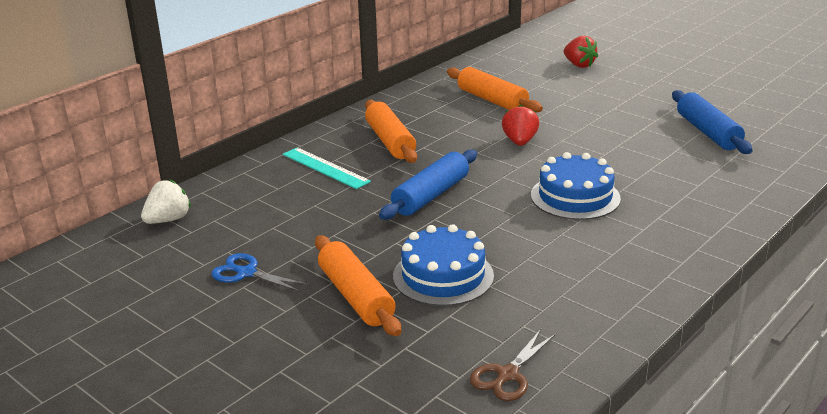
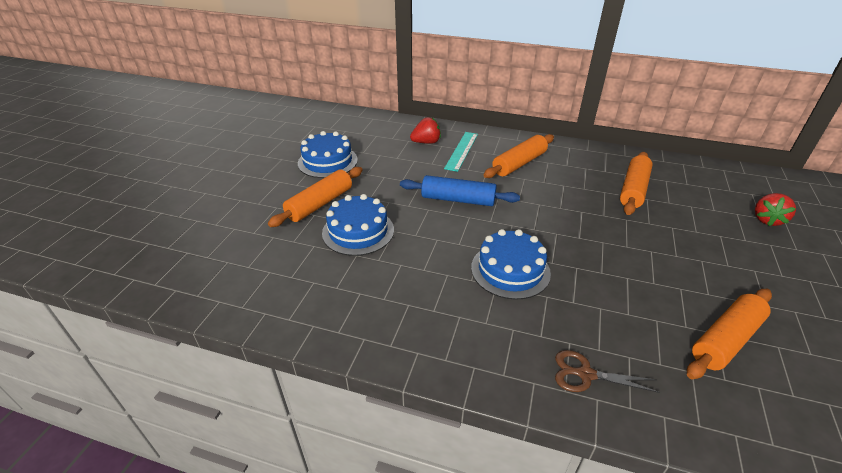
camera: 65 degrees right, 10 degrees up
white strawberry [141,180,191,224] -> none
blue scissors [211,253,309,292] -> blue cake [298,131,358,178]
brown scissors [470,329,556,401] -> brown scissors moved to [555,350,659,393]
red strawberry [502,105,539,146] -> red strawberry moved to [410,117,441,144]
blue rolling pin [672,90,753,154] -> orange rolling pin [687,289,772,379]

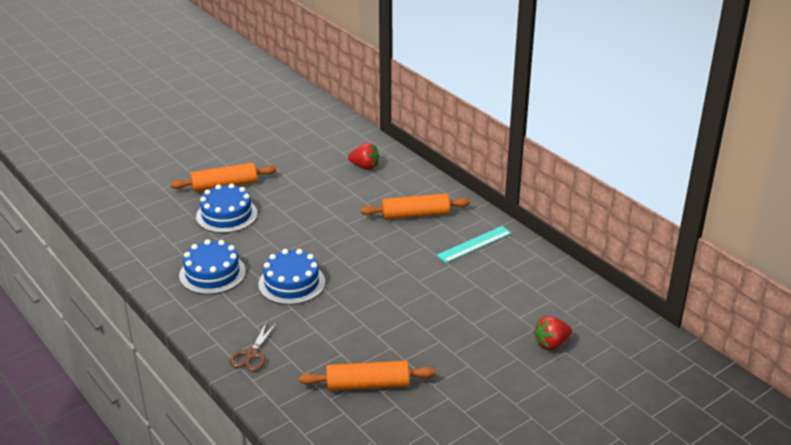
camera: 35 degrees right, 5 degrees down
blue cake [298,131,358,178] -> blue cake moved to [179,239,246,295]
blue rolling pin [400,175,520,206] -> none
turquoise ruler [444,132,478,172] -> turquoise ruler moved to [437,226,512,263]
brown scissors [555,350,659,393] -> brown scissors turned 120 degrees counterclockwise [229,322,277,371]
orange rolling pin [620,152,653,215] -> none

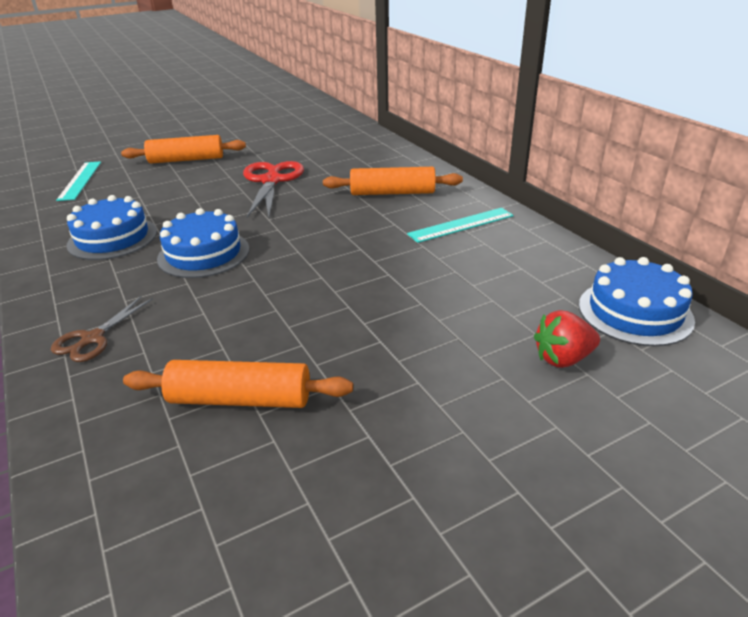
camera: 10 degrees right, 0 degrees up
blue cake [196,184,258,233] -> blue cake moved to [579,257,695,346]
red strawberry [348,143,379,170] -> none
none -> turquoise ruler [56,161,101,201]
none -> red scissors [243,161,304,217]

